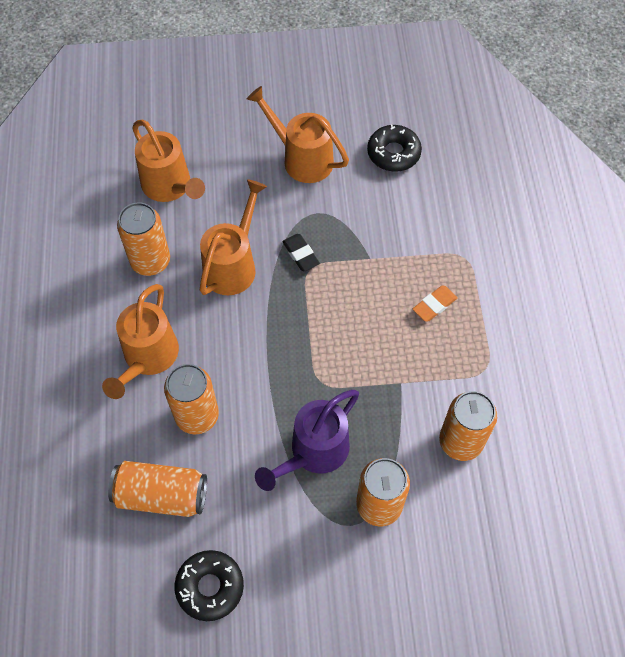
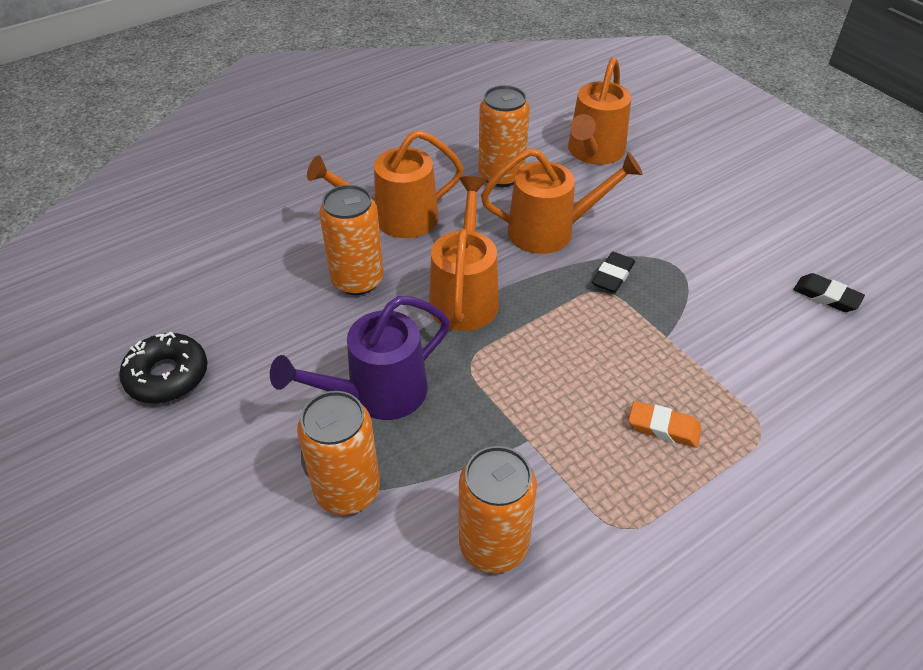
camera: 60 degrees right, 15 degrees down
orange can [108,461,207,517] -> none
orange watering can [247,86,349,183] -> orange watering can moved to [429,176,499,331]
purple watering can [255,390,359,491] -> purple watering can turned 45 degrees counterclockwise [270,296,450,420]
black donut [367,125,422,172] -> black eraser [793,273,865,312]

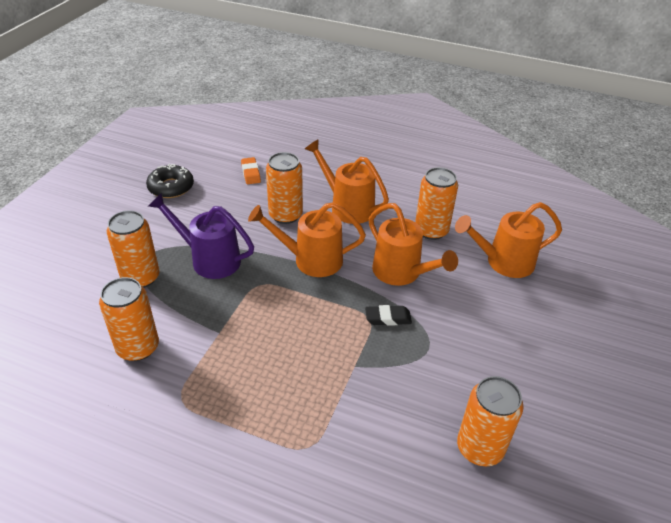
camera: 55 degrees right, 5 degrees down
orange watering can [429,176,499,331] -> orange watering can turned 150 degrees counterclockwise [248,202,366,277]
orange eraser [629,401,701,448] -> orange eraser moved to [241,157,261,184]
black eraser [793,273,865,312] -> orange can [457,376,523,466]

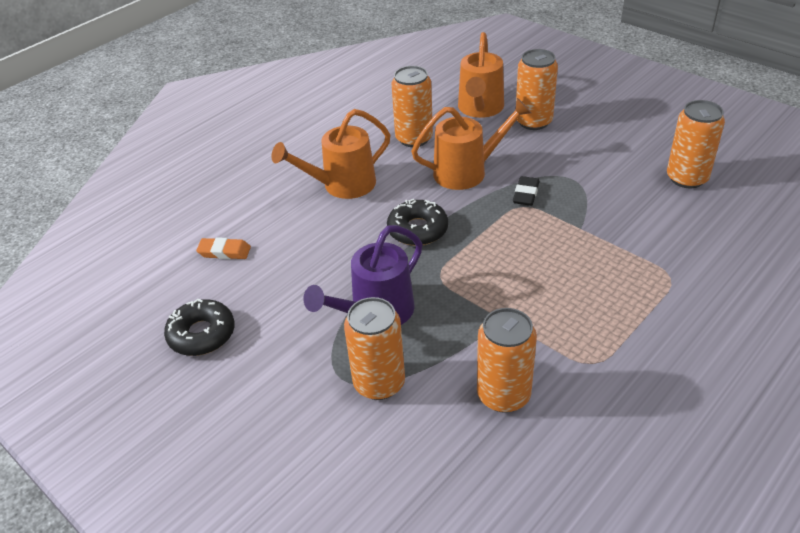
camera: 65 degrees left, 0 degrees up
orange watering can [248,202,366,277] -> black donut [387,199,448,246]
orange can [266,152,303,224] -> orange can moved to [516,49,558,130]

